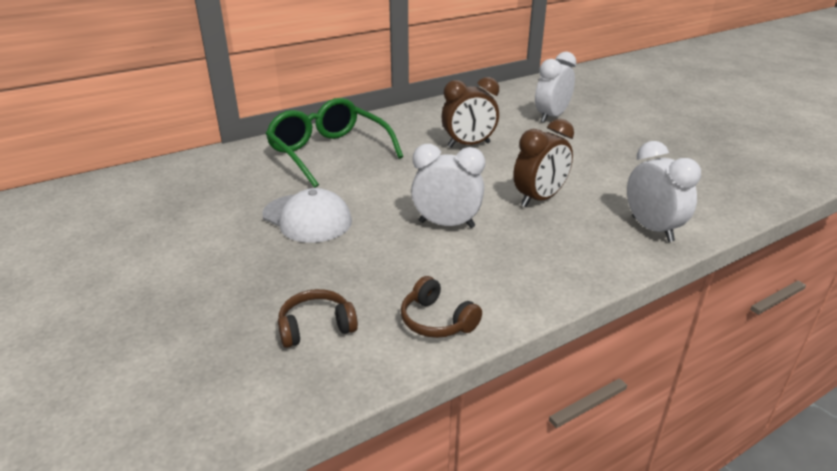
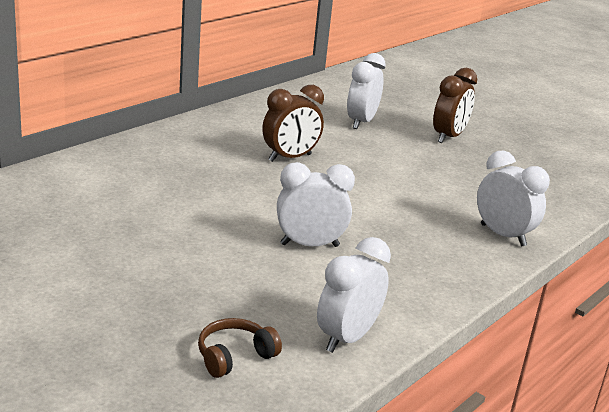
camera: 20 degrees left, 5 degrees down
white cap [262,188,352,243] -> none
green glasses [265,98,403,188] -> none
brown headphones [401,276,482,338] -> white clock [317,237,391,353]
brown clock [513,119,574,207] -> brown clock moved to [433,68,477,143]

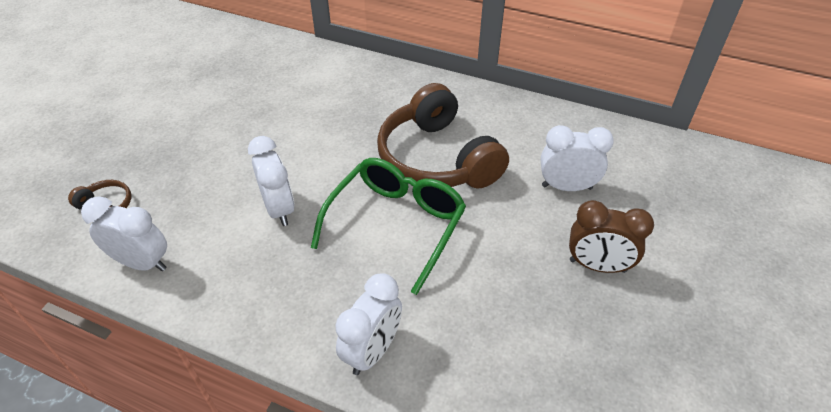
camera: 75 degrees right, 20 degrees up
brown clock [262,85,324,162] -> brown headphones [377,83,509,189]
none -> green glasses [311,158,466,295]

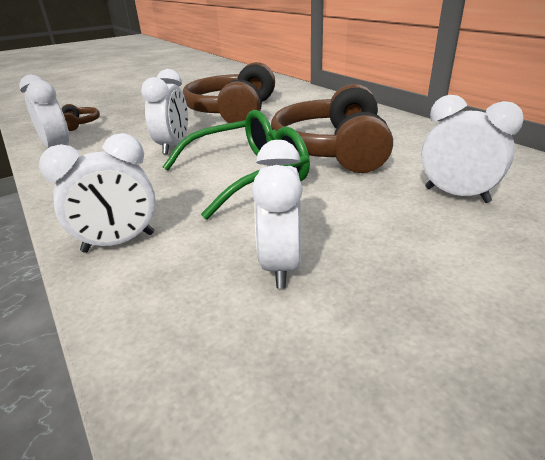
camera: 35 degrees right, 15 degrees down
brown clock [569,200,654,273] -> none
none -> brown headphones [183,62,275,123]
none -> white clock [252,140,303,289]

